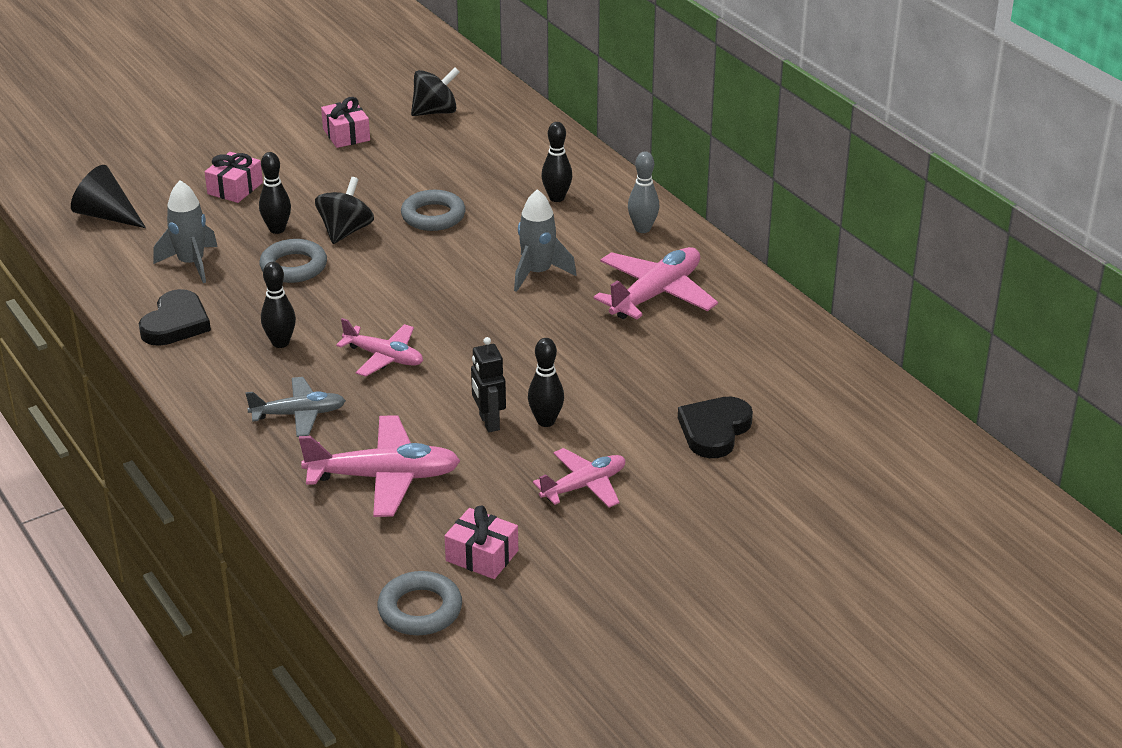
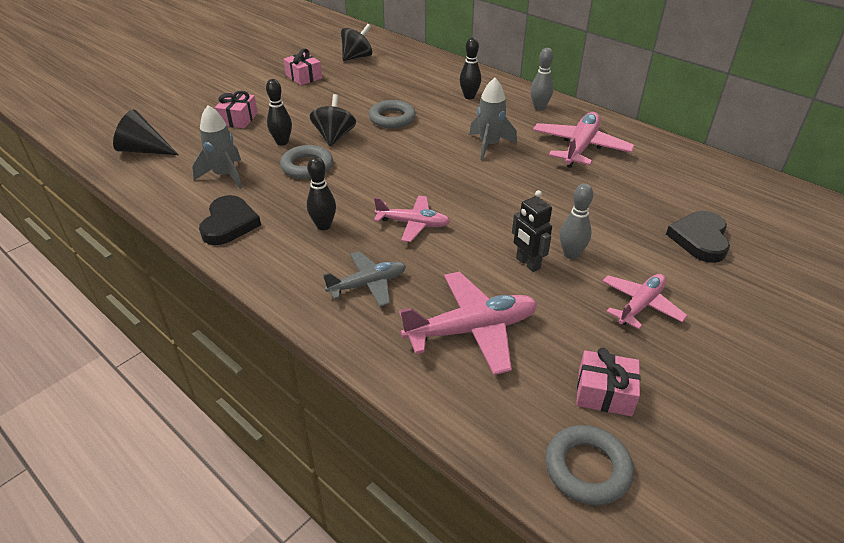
camera: 15 degrees left, 5 degrees up
black bowling pin [528,338,564,427] -> grey bowling pin [560,183,593,259]

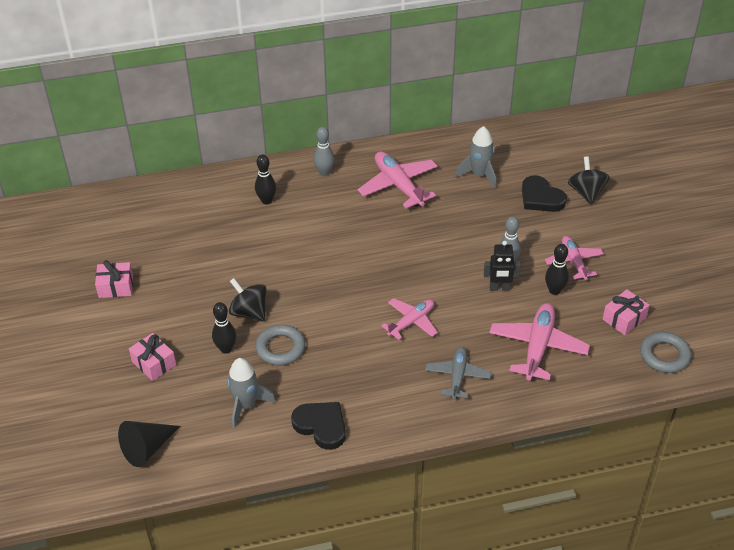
camera: 55 degrees left, 5 degrees up
black bowling pin [307,156,336,230] -> black bowling pin moved to [545,244,569,295]
black spinning top [341,24,373,61] -> black spinning top moved to [568,156,610,204]
grey ring [369,100,416,129] -> none
grey rocket [469,78,517,160] -> grey rocket moved to [455,126,496,189]

